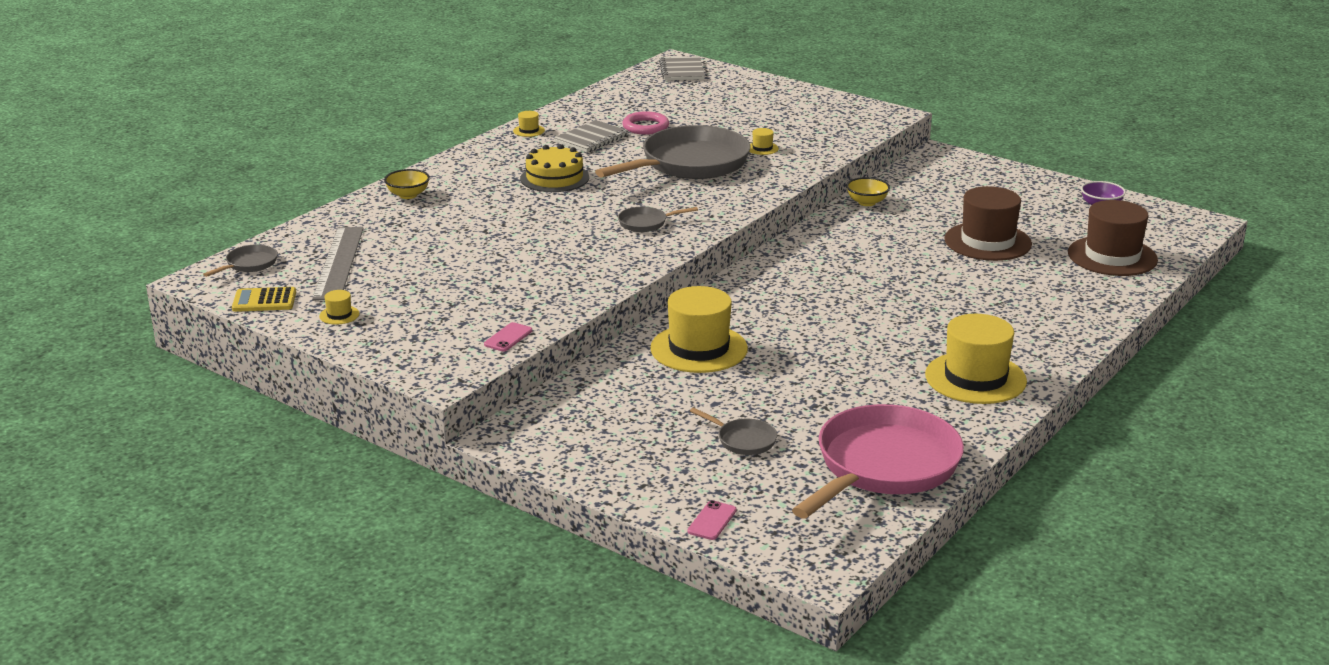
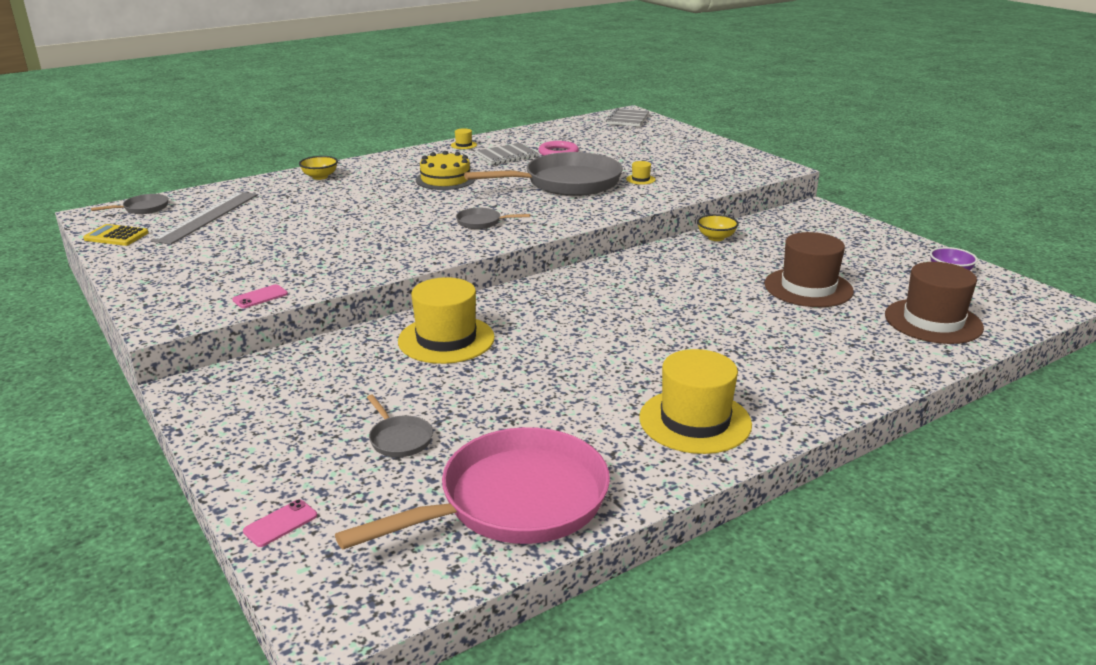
camera: 20 degrees right, 0 degrees up
yellow hat [319,290,360,325] -> none

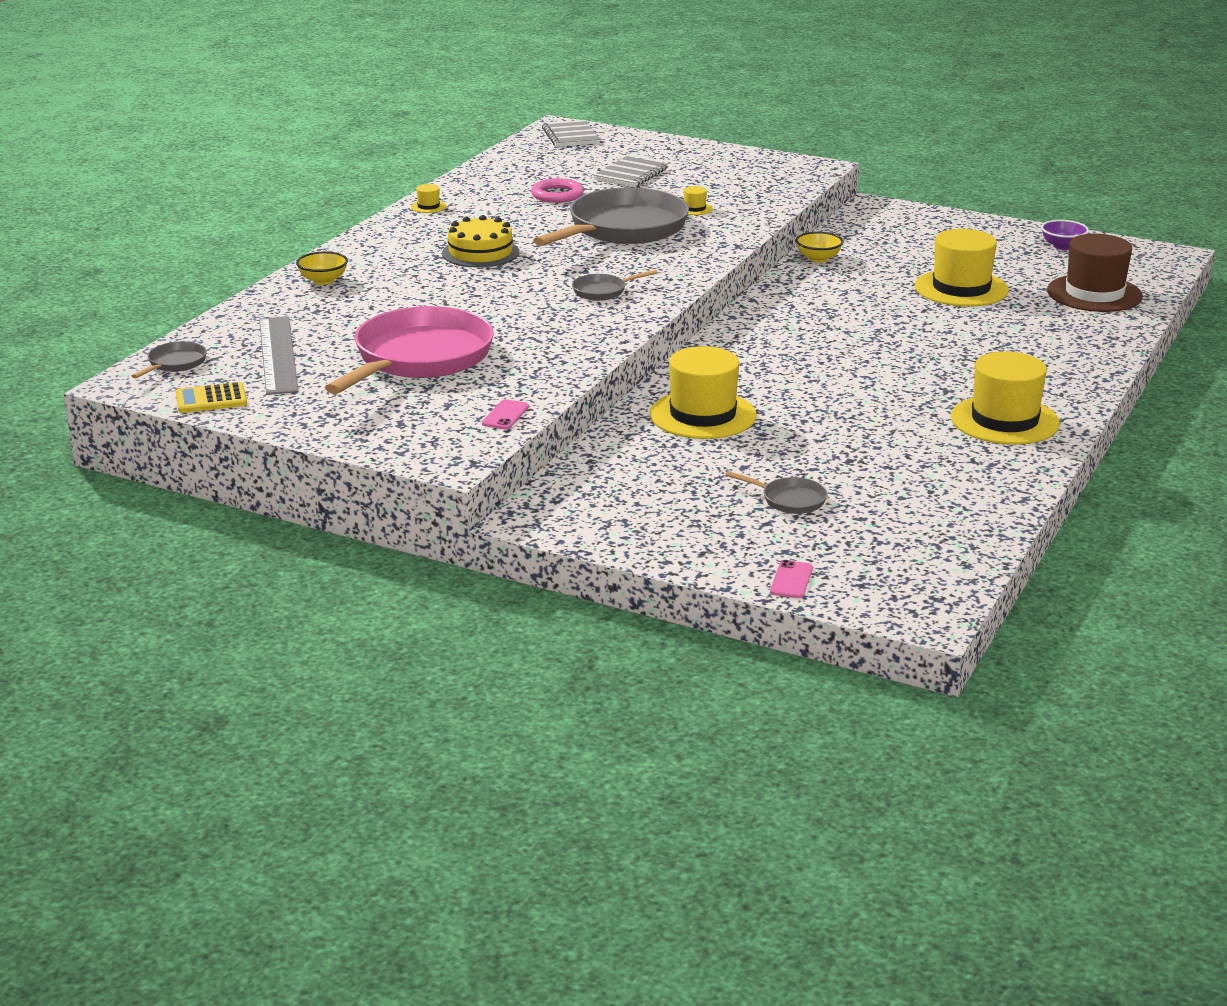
camera: 30 degrees left, 0 degrees up
pink pan [335,427,610,549] -> pink pan moved to [325,306,494,394]
grey notebook [474,143,538,165] -> grey notebook moved to [594,156,668,187]
brown hat [764,232,854,307] -> yellow hat [915,229,1009,307]

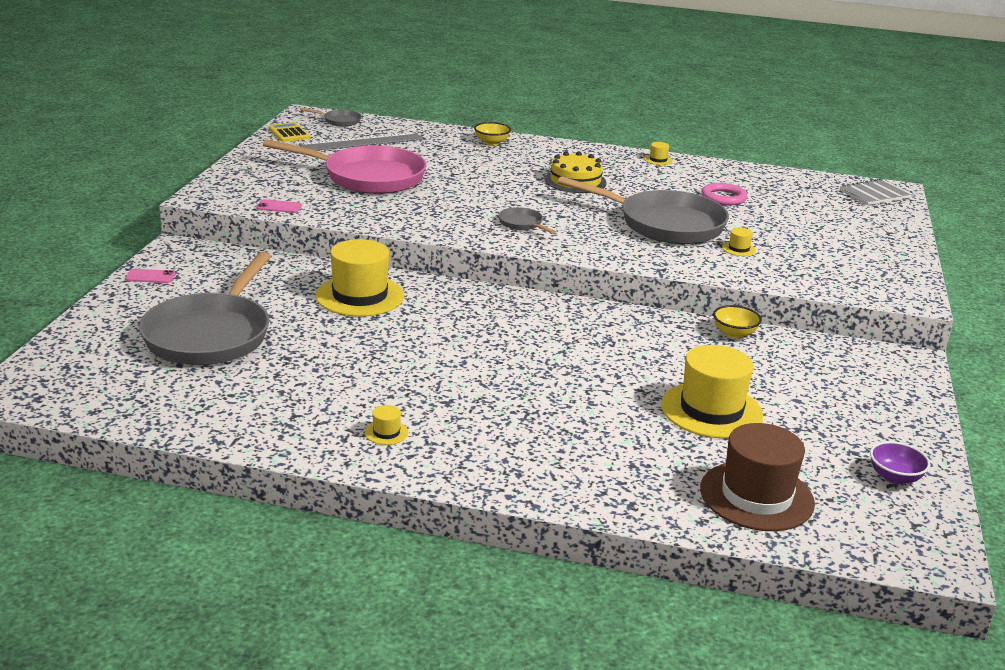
camera: 75 degrees right, 0 degrees up
grey notebook [594,156,668,187] -> none
grey pan [725,471,828,514] -> grey pan [139,252,271,365], size x2.40
pink phone [770,560,813,598] -> pink phone moved to [125,269,175,283]
yellow hat [951,351,1060,445] -> yellow hat [365,405,408,445], size x0.40

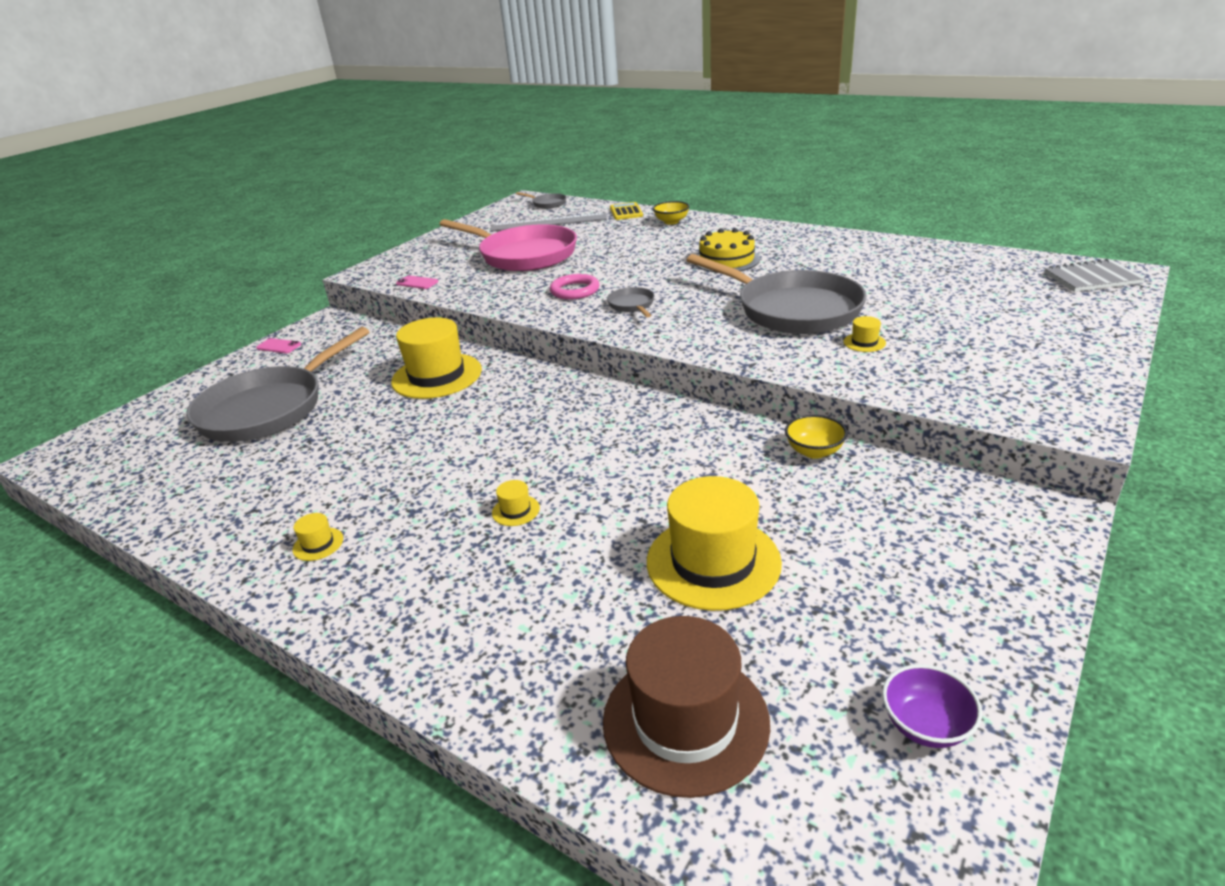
camera: 25 degrees right, 5 degrees up
yellow calculator [269,122,310,142] -> yellow calculator moved to [610,202,643,220]
yellow hat [644,142,673,165] -> yellow hat moved to [492,480,540,526]
pink ring [701,183,747,205] -> pink ring moved to [550,274,600,300]

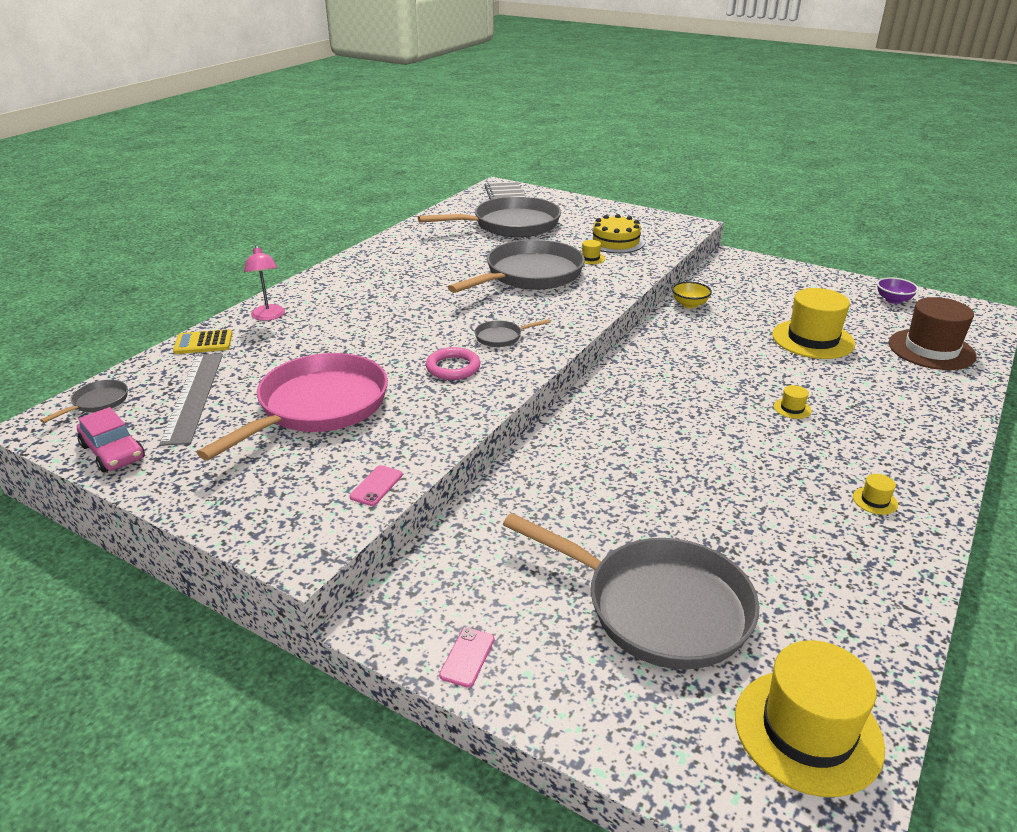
camera: 95 degrees left, 0 degrees up
yellow hat [391,317,482,399] -> yellow hat moved to [735,640,885,797]
yellow bowl [653,201,690,225] -> pink lamp [244,245,285,321]
yellow cake [695,228,760,273] -> yellow cake moved to [588,214,645,253]
none -> pink car [77,407,145,473]
none -> grey pan [418,196,561,238]

